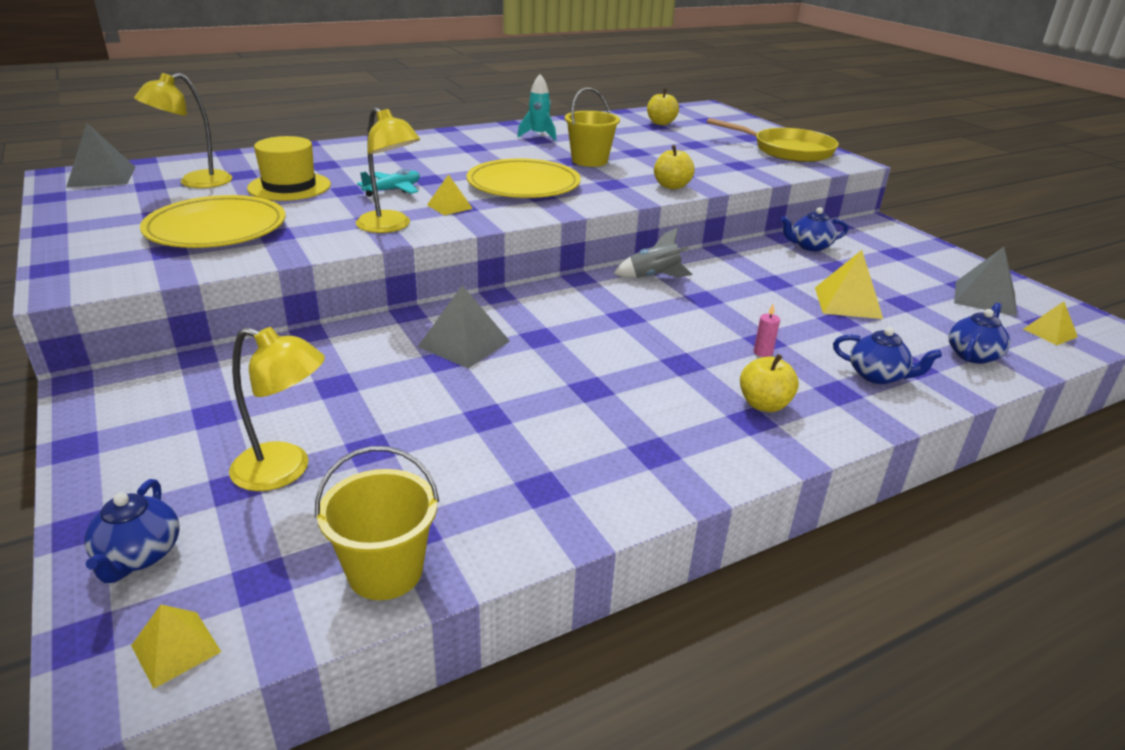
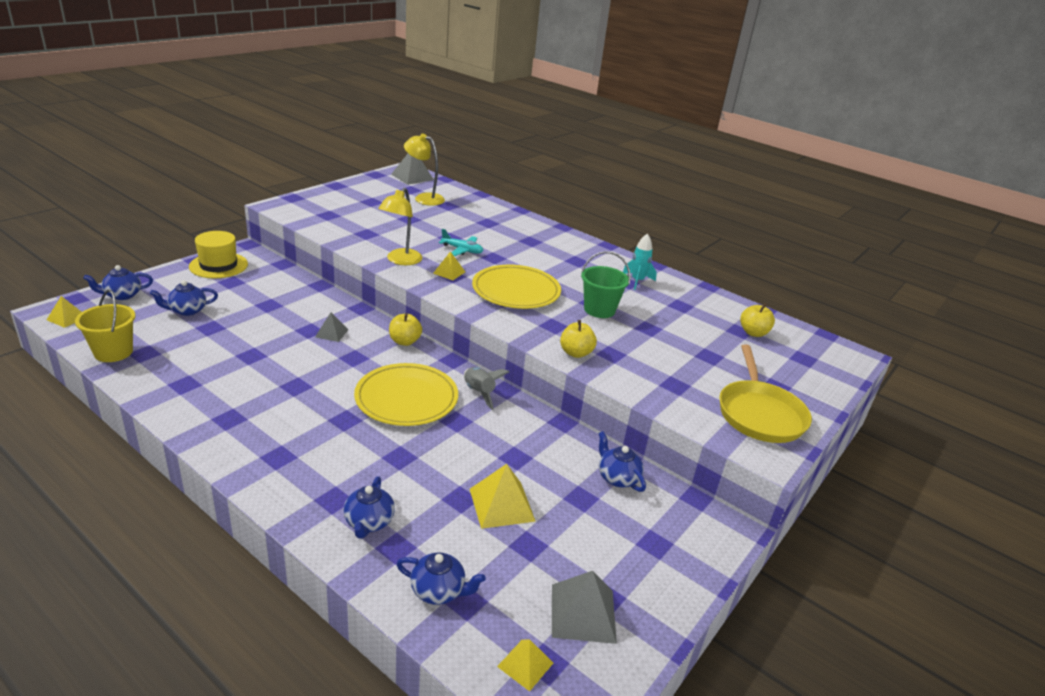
camera: 65 degrees right, 0 degrees up
yellow plate [140,195,286,248] -> yellow plate moved to [354,363,458,426]
yellow lamp [229,327,325,491] -> blue teapot [150,280,218,316]
yellow hat [247,136,331,201] -> yellow hat moved to [189,231,248,278]
grey pyramid [418,285,510,368] -> grey pyramid [315,312,349,342], size x0.60
yellow bucket [565,88,620,167] -> green bucket [581,251,631,318]
yellow apple [740,354,799,412] -> yellow apple moved to [389,313,422,346]
pink candle [754,303,780,357] -> none

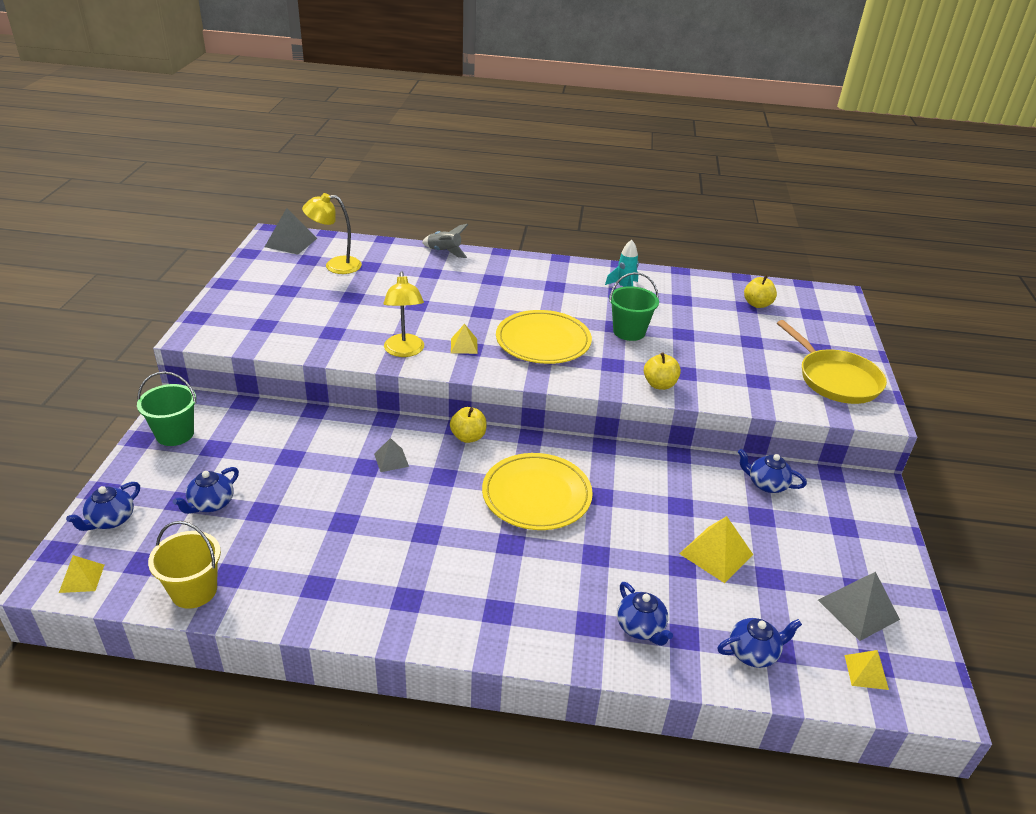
camera: 30 degrees left, 5 degrees up
yellow hat [189,231,248,278] -> green bucket [137,371,196,446]
turquoise plane [439,229,483,256] -> none
grey rocket [464,367,509,410] -> grey rocket moved to [422,224,469,258]

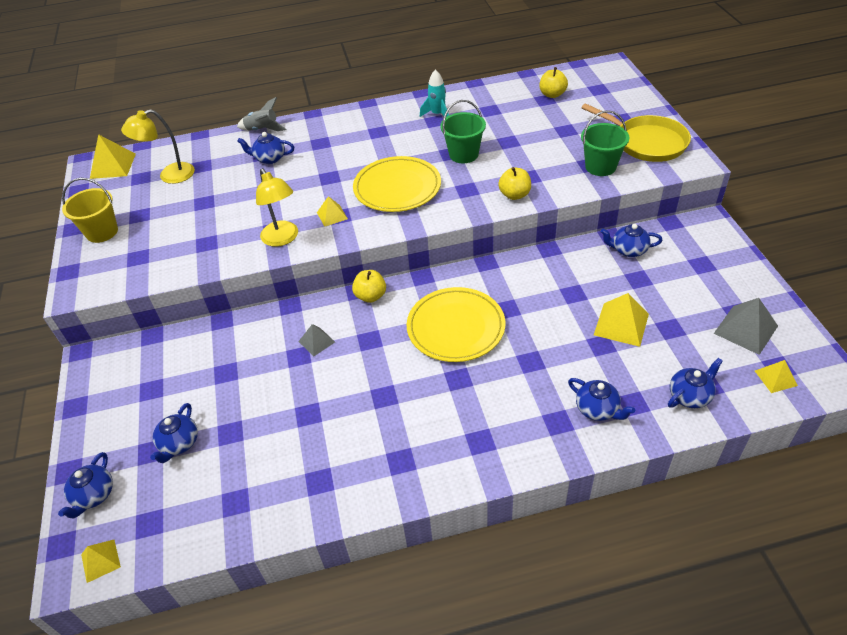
camera: 15 degrees left, 10 degrees up
green bucket [137,371,196,446] -> green bucket moved to [581,110,629,176]
yellow bucket [148,521,221,609] -> yellow bucket moved to [62,178,118,243]
grey pyramid [265,208,317,255] -> yellow pyramid [90,134,136,179]
none -> blue teapot [237,132,294,164]

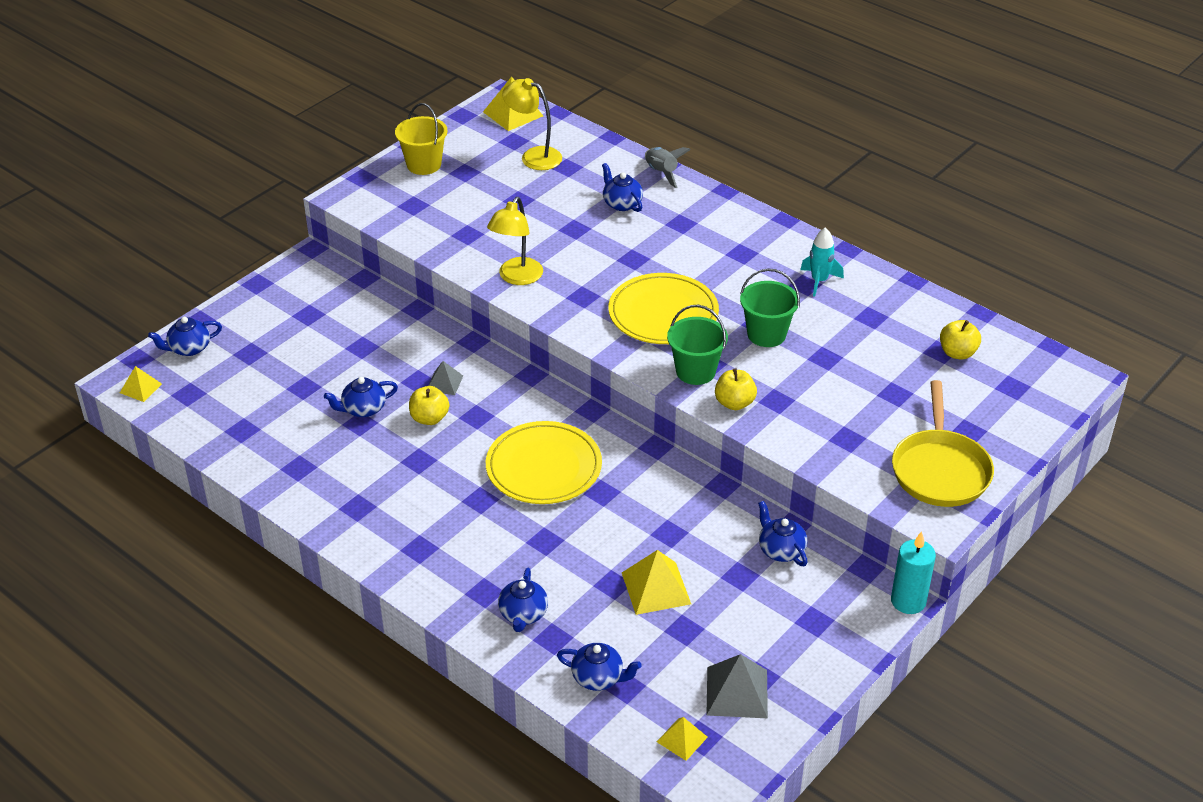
camera: 50 degrees right, 5 degrees down
blue teapot [150,403,198,463] -> blue teapot moved to [324,377,398,417]
yellow pyramid [317,196,348,227] -> none
yellow apple [352,270,386,303] -> yellow apple moved to [409,386,449,425]
green bucket [581,110,629,176] -> green bucket moved to [667,305,728,385]
none -> turquoise candle [891,531,936,614]

